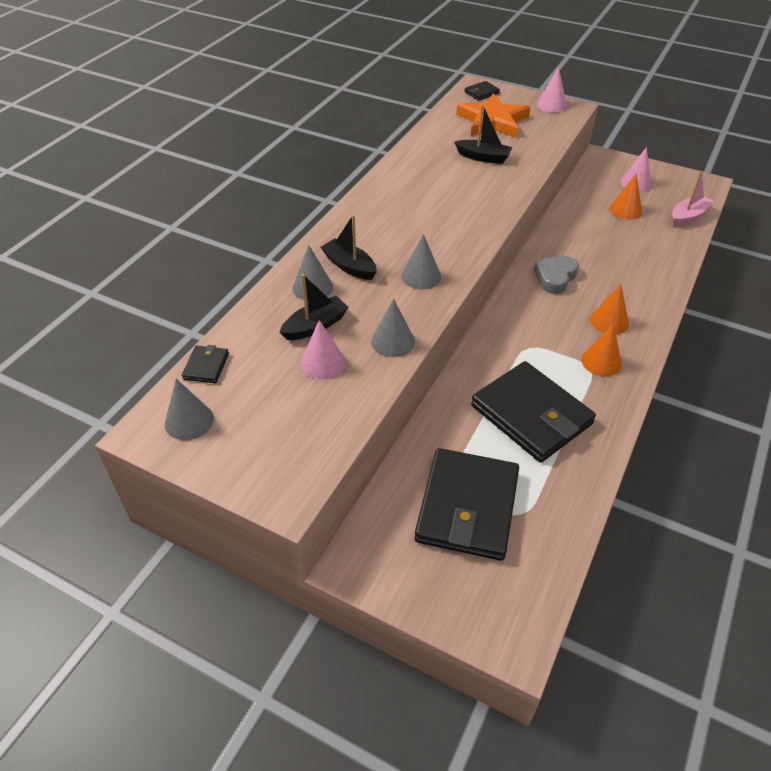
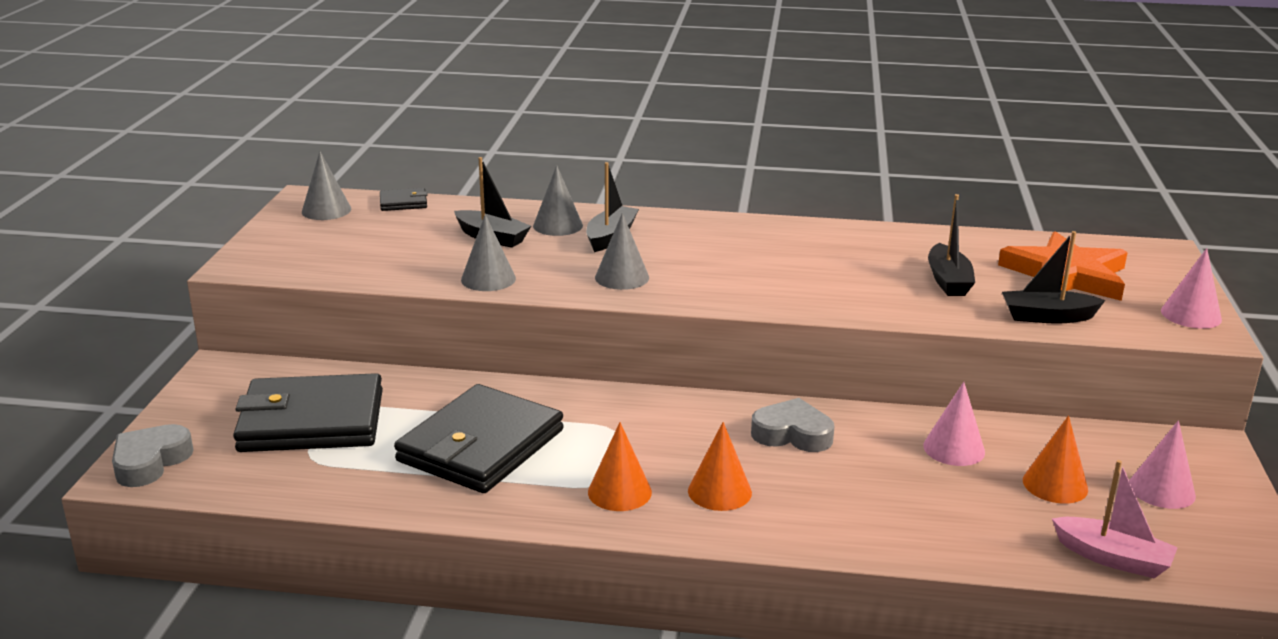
camera: 70 degrees right, 20 degrees down
pink cone [300,320,346,380] -> pink cone moved to [923,382,985,466]
black wallet [464,81,500,101] -> none
none -> grey heart [112,424,193,487]
none -> black boat [1002,231,1105,324]

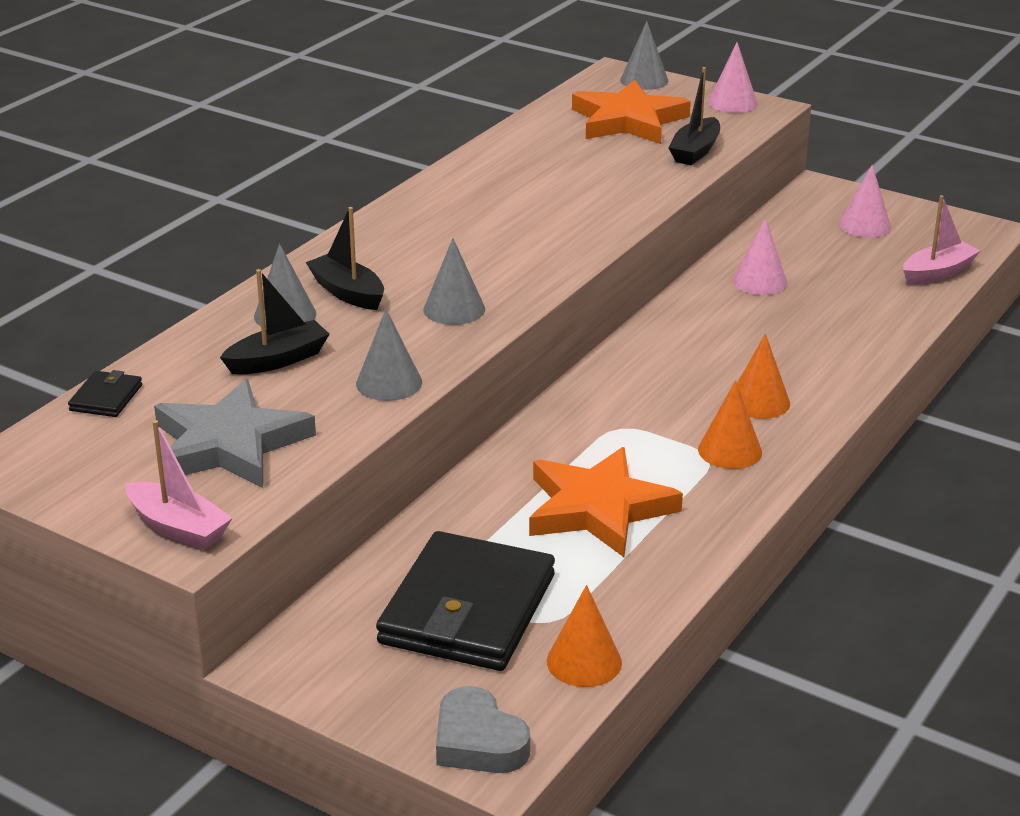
camera: 65 degrees left, 5 degrees up
grey cone [302,152,351,220] -> grey cone moved to [620,21,669,90]
black wallet [394,384,564,493] -> orange star [529,447,683,557]
grey heart [751,398,834,452] -> none
black boat [928,194,975,296] -> none
orange cone [1023,415,1088,504] -> orange cone moved to [547,585,622,687]
none -> pink boat [126,420,233,550]
none -> grey star [154,380,316,488]

